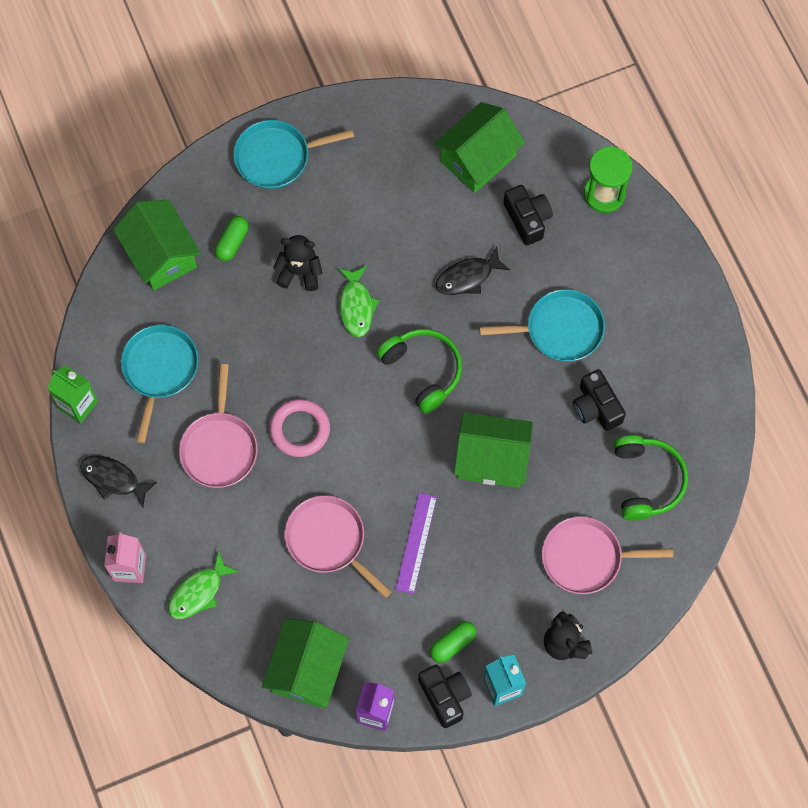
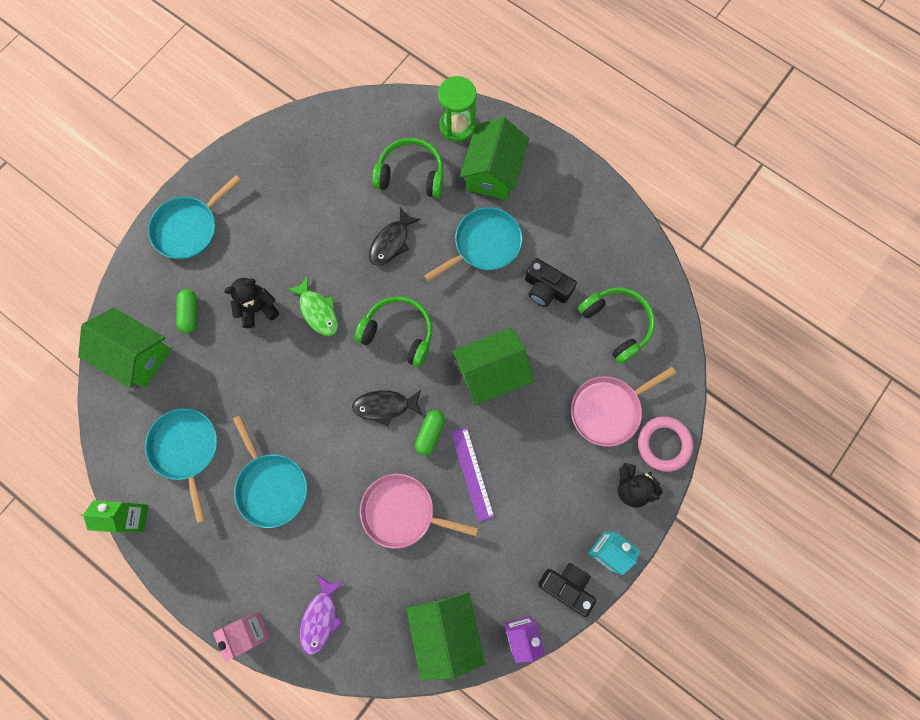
camera: 30 degrees left, 5 degrees up
black fish [80,455,157,507] -> black fish moved to [352,390,423,426]
green fish [168,551,239,619] -> purple fish [300,574,344,655]
pink pan [179,364,258,488] -> turquoise pan [233,416,307,528]
pink ring [270,399,330,457] -> pink ring moved to [638,417,693,472]
green capsule [430,621,476,663] -> green capsule moved to [415,410,445,455]
green house [434,102,525,193] -> green house moved to [460,117,529,200]
black camera [504,185,553,246] -> green headphones [372,138,444,198]

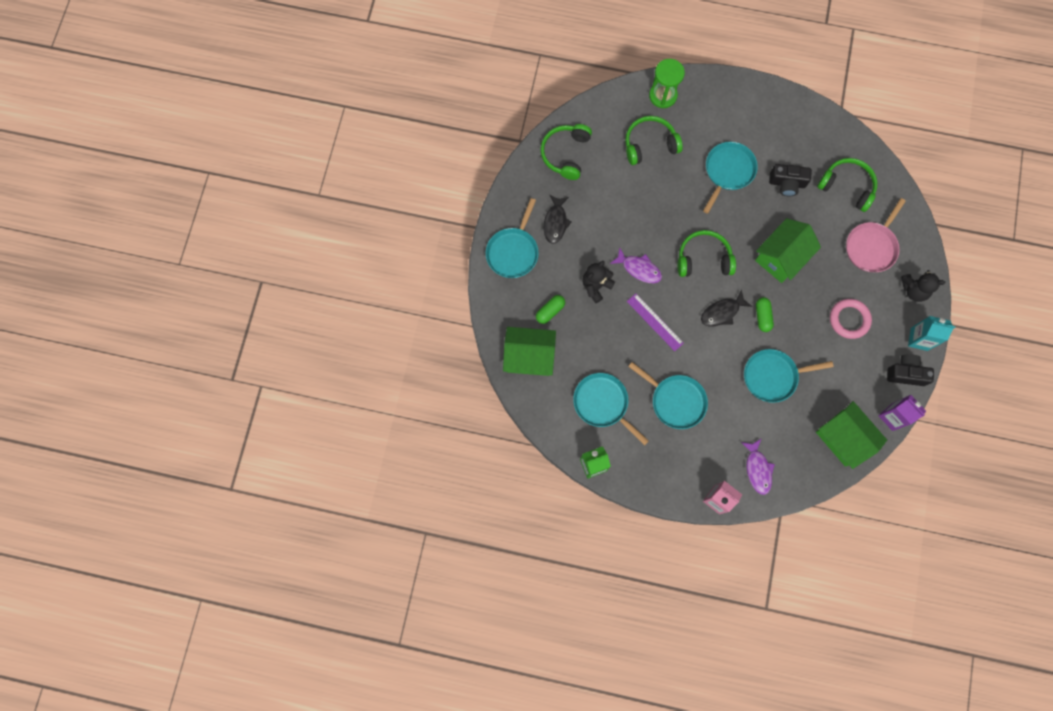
camera: 25 degrees left, 0 degrees up
green capsule [176,289,197,334] -> green capsule turned 75 degrees clockwise [536,295,565,324]
green fish [286,276,338,336] -> purple fish [610,247,662,283]
pink pan [360,474,478,548] -> turquoise pan [744,349,834,403]
black fish [369,207,421,266] -> black fish moved to [544,194,571,244]
purple ruler [451,427,494,522] -> purple ruler moved to [627,294,684,351]
green house [460,117,529,200] -> none
pink ring [638,417,693,472] -> pink ring moved to [830,299,872,339]
none -> green headphones [541,124,592,180]

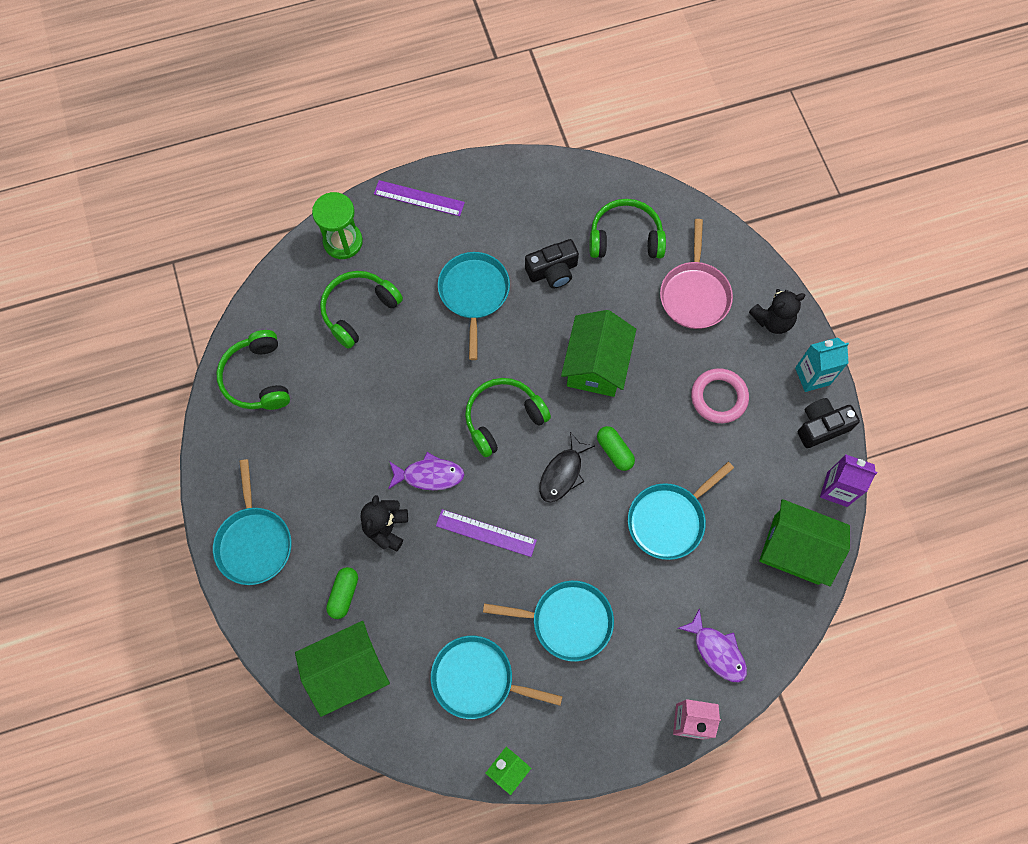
camera: 30 degrees left, 5 degrees down
black fish [544,194,571,244] -> none
none -> purple ruler [374,180,465,216]

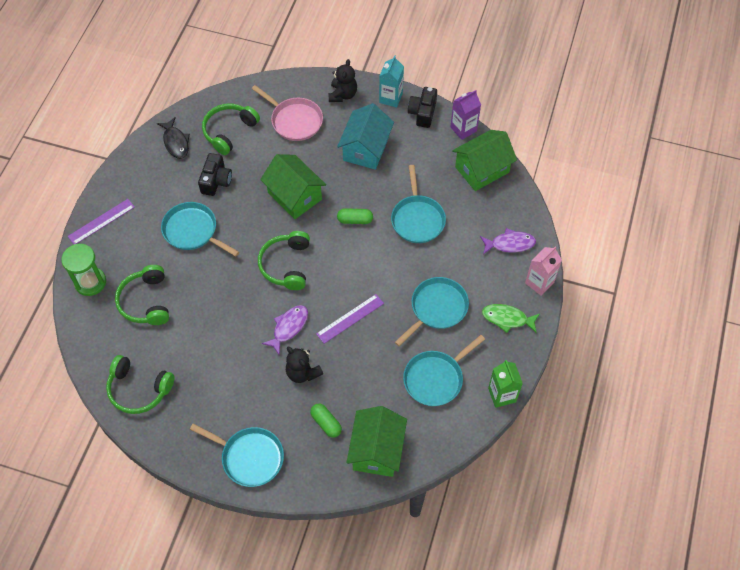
camera: 55 degrees left, 10 degrees down
black fish [539,432,595,503] -> black fish moved to [157,117,190,159]
pink ring [691,368,749,423] -> turquoise house [337,103,394,170]
none -> green fish [482,304,540,333]

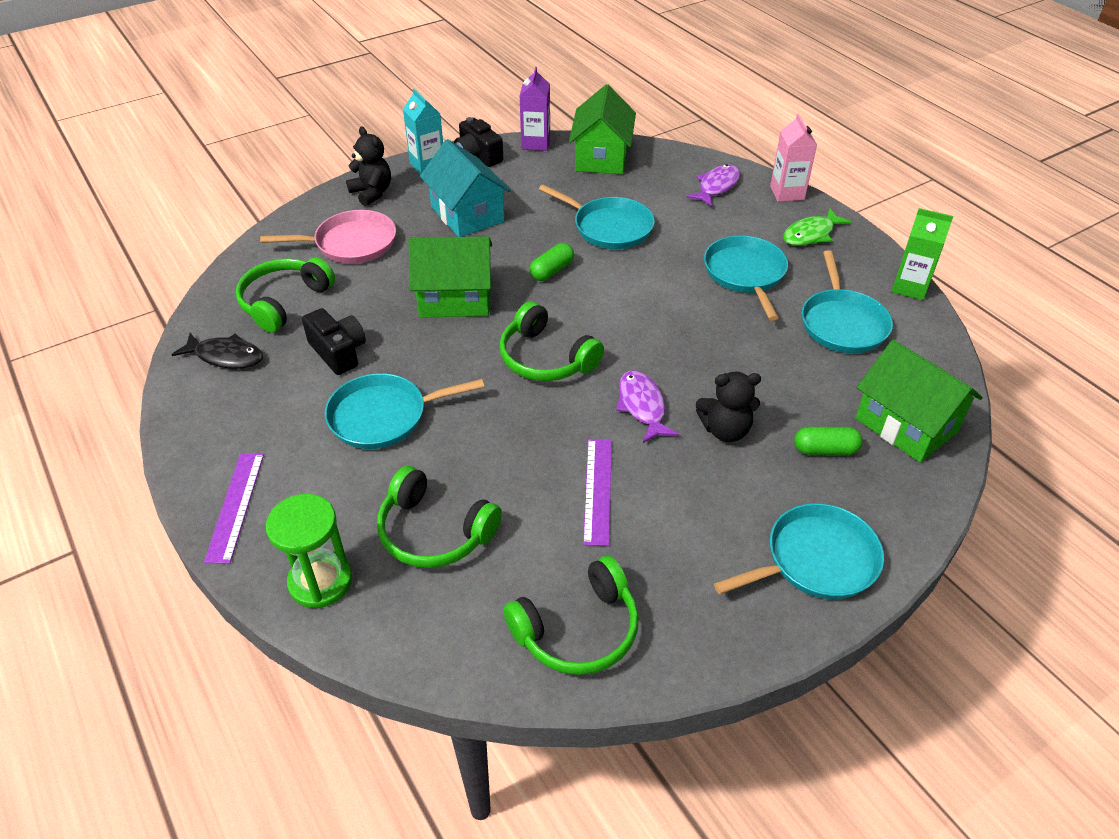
camera: 50 degrees left, 15 degrees down
green headphones [202,103,260,155] -> green headphones turned 45 degrees clockwise [236,257,335,333]
purple ruler [316,294,384,344] -> purple ruler moved to [583,439,612,546]

